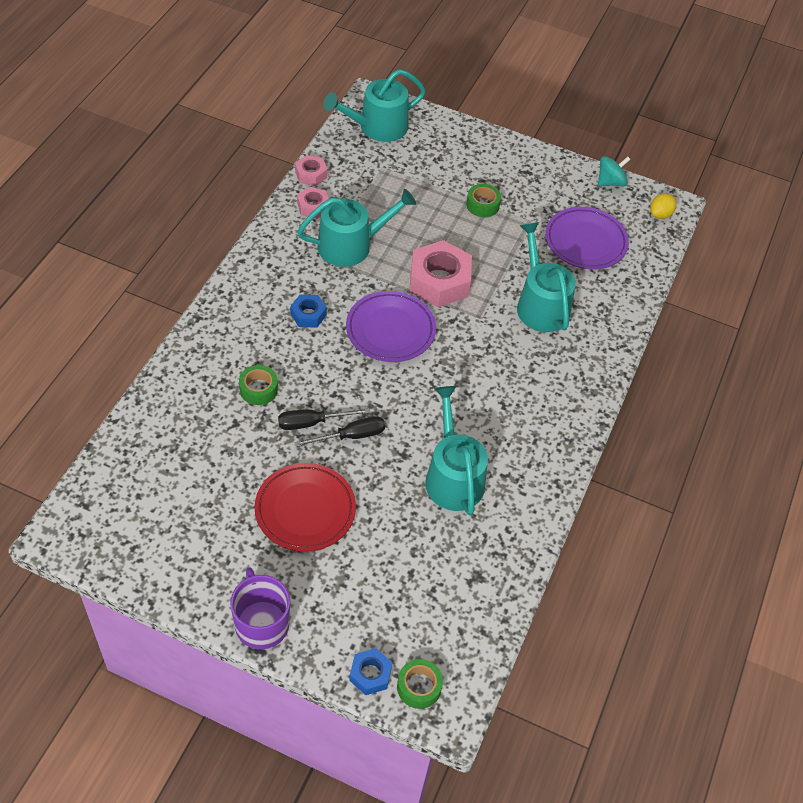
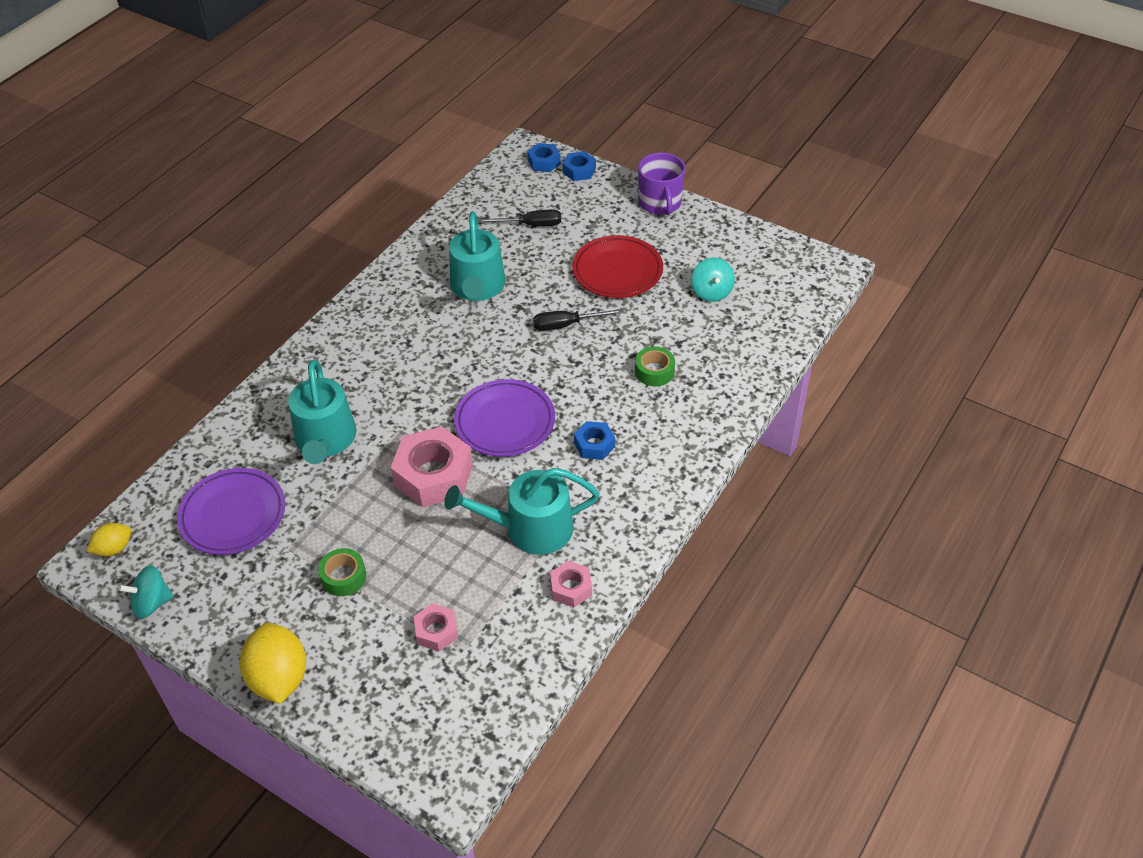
camera: 165 degrees left, 5 degrees down
black screwdriver [278,408,370,430] -> black screwdriver moved to [478,210,561,226]
pink nut [295,155,327,186] -> pink nut moved to [414,603,458,651]
turquoise watering can [324,69,426,142] -> none
green tape [397,659,443,709] -> blue nut [527,143,561,172]
none -> yellow lemon [240,623,306,704]
none -> turquoise spinning top [691,258,735,302]

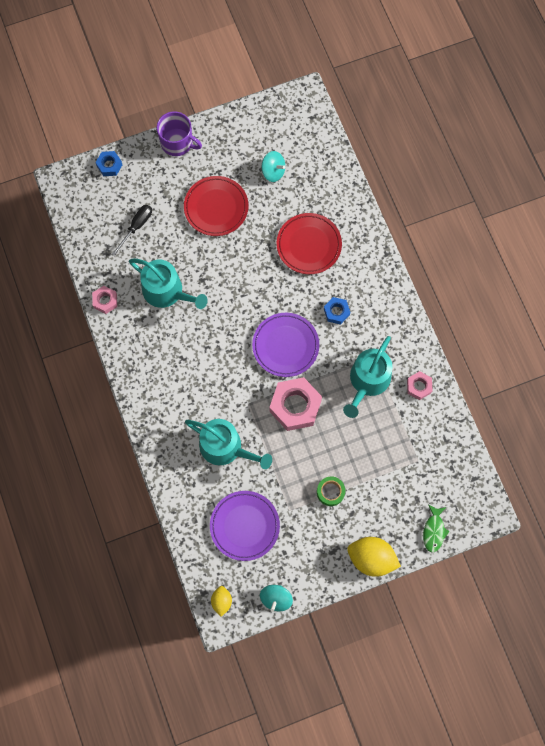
camera: 55 degrees left, 25 degrees up
pink nut [414,603,458,651] -> pink nut moved to [92,286,117,314]
blue nut [527,143,561,172] -> none
black screwdriver [533,309,623,331] -> none
green tape [635,346,675,386] -> red plate [277,213,342,274]
none -> green fish [423,504,450,553]

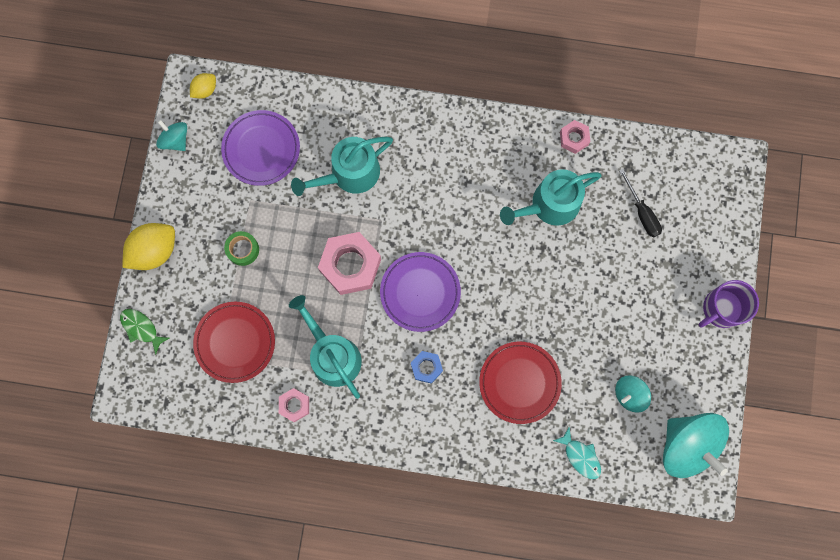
camera: 120 degrees right, 5 degrees up
blue nut [95,151,122,176] -> none
red plate [184,176,248,236] -> red plate moved to [193,302,275,383]
yellow lemon [211,586,232,617] -> yellow lemon turned 75 degrees counterclockwise [190,73,216,99]
none -> turquoise fish [553,427,601,479]
none -> turquoise spinning top [663,413,729,478]

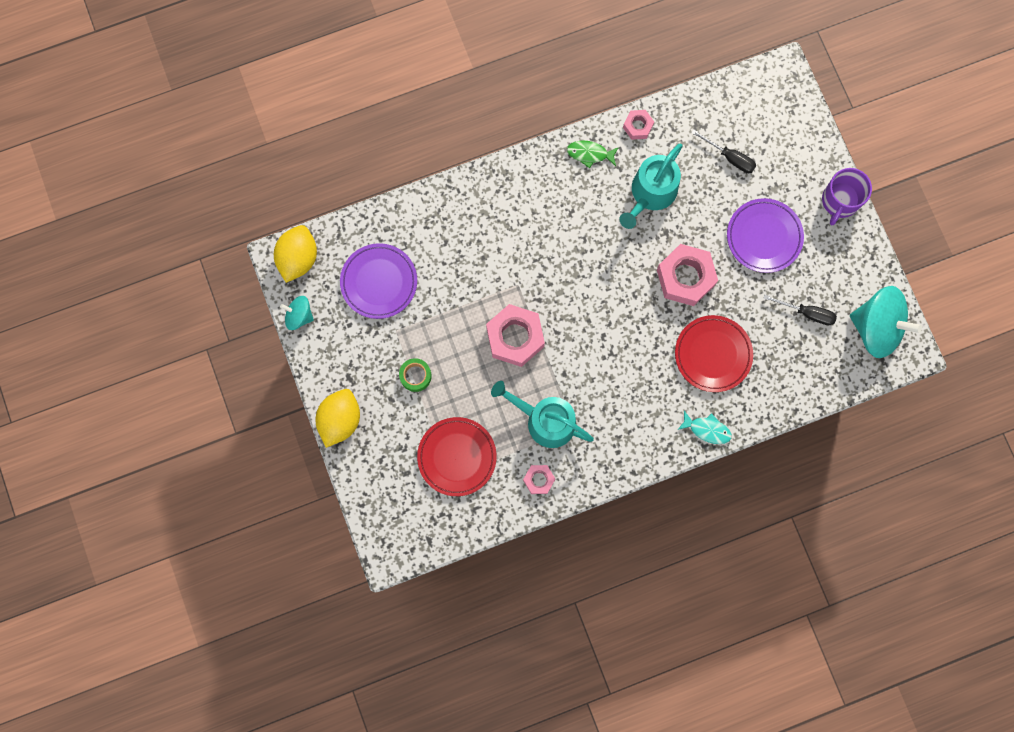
camera: 30 degrees left, 0 degrees up
green fish [120,309,169,355] -> green fish moved to [567,140,619,168]
yellow lemon [190,73,216,99] -> yellow lemon [274,225,317,283], size x1.84
turquoise watering can [291,137,393,196] -> none
purple plate [380,252,461,332] -> purple plate moved to [727,198,804,273]
blue nut [411,351,443,384] -> none
turquoise fish [553,427,601,479] -> turquoise fish moved to [677,411,732,444]
turquoise spinning top [615,375,651,413] -> black screwdriver [763,295,837,325]
none -> pink nut [657,244,718,306]

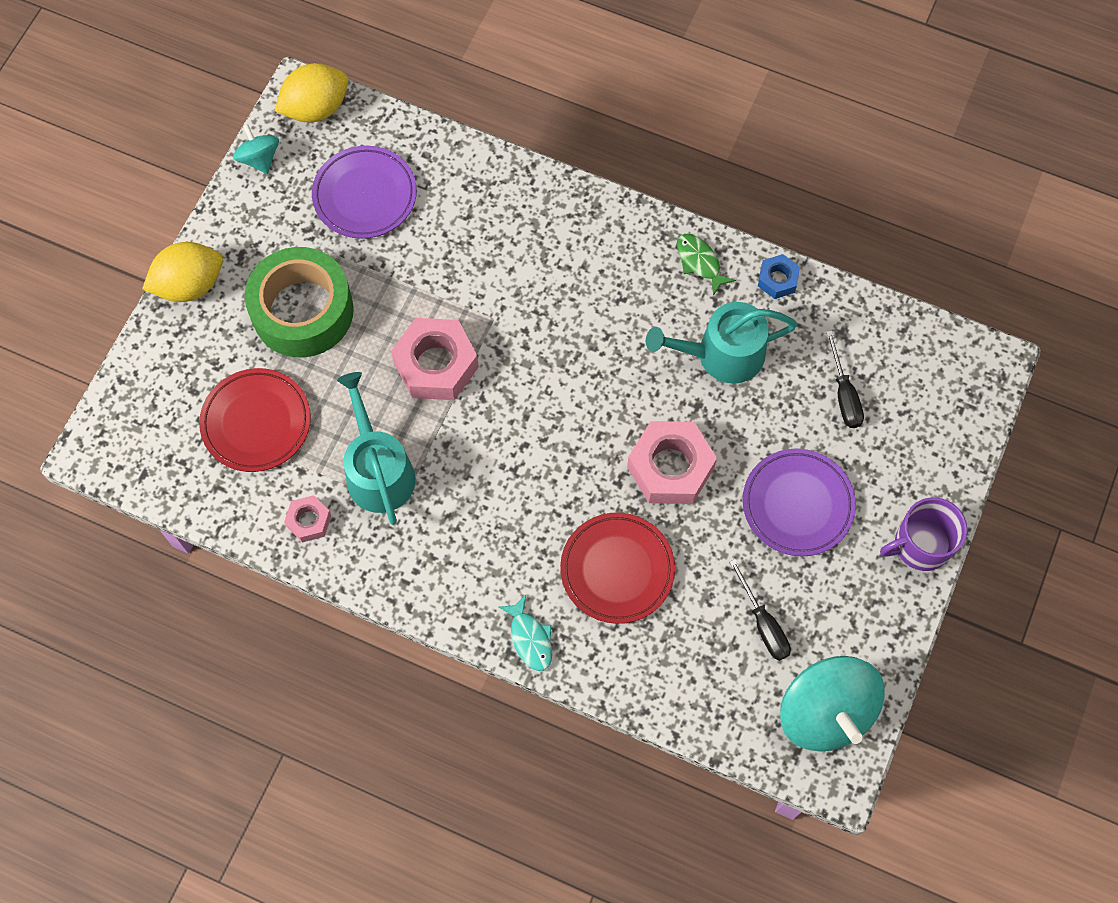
camera: 45 degrees right, 10 degrees down
green tape [399,358,432,392] -> green tape [245,247,354,357], size x2.32
pink nut [623,110,654,140] -> blue nut [758,254,800,299]

